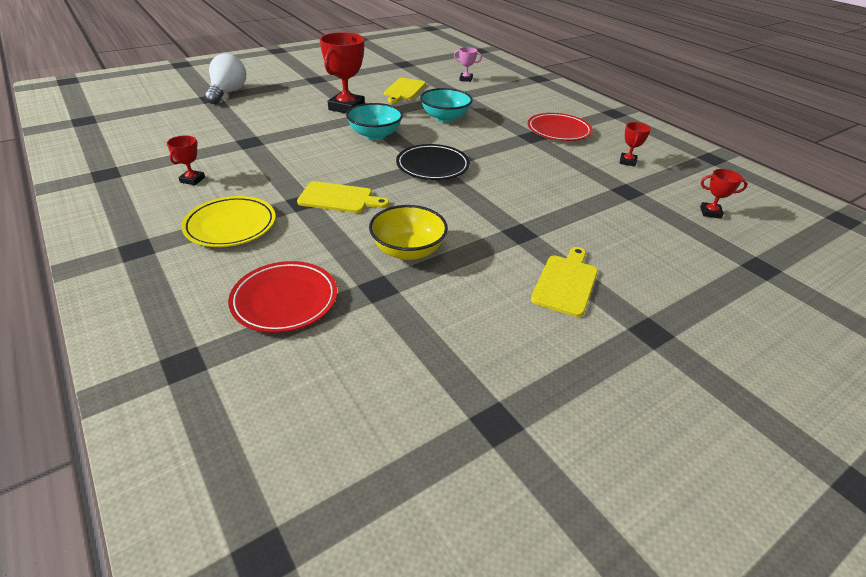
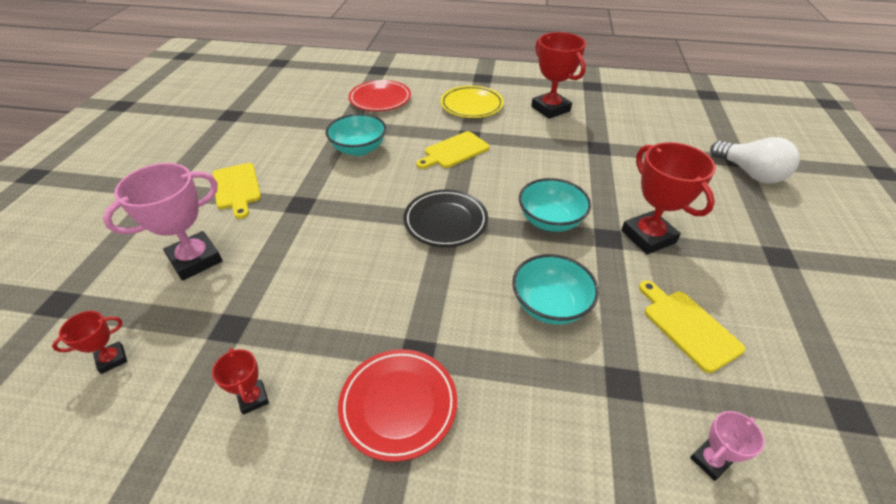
camera: 135 degrees right, 5 degrees up
red trophy [167,136,205,185] -> red trophy [531,32,586,119], size x2.02
yellow bowl [369,205,448,260] -> turquoise bowl [326,114,386,156]
none -> pink trophy [103,163,222,281]

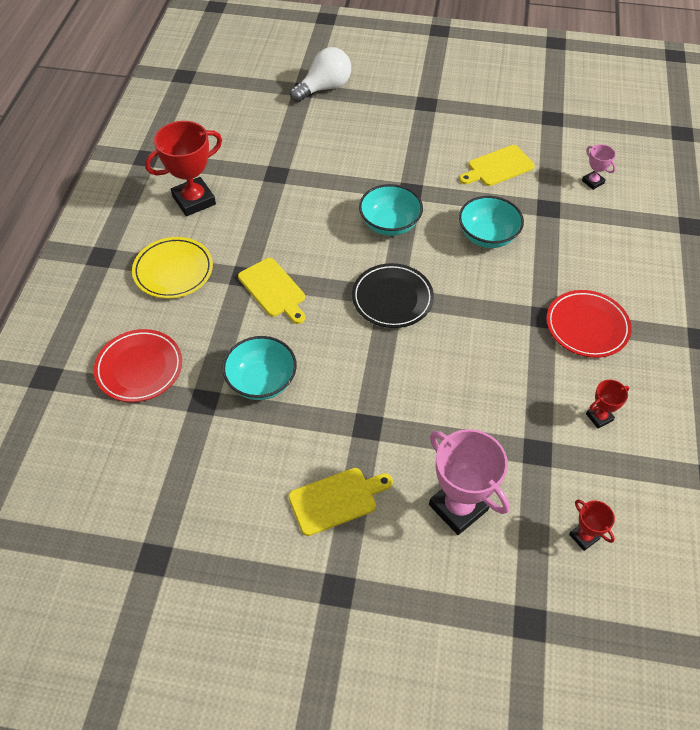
camera: 90 degrees left, 10 degrees up
red trophy [621,142,716,254] -> none

